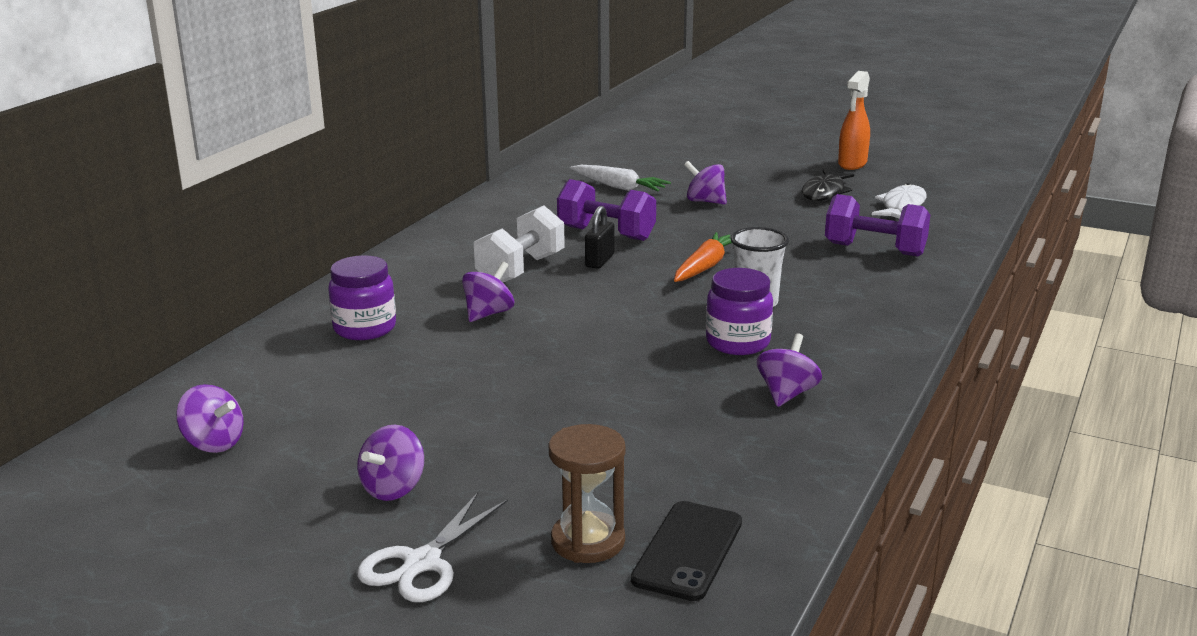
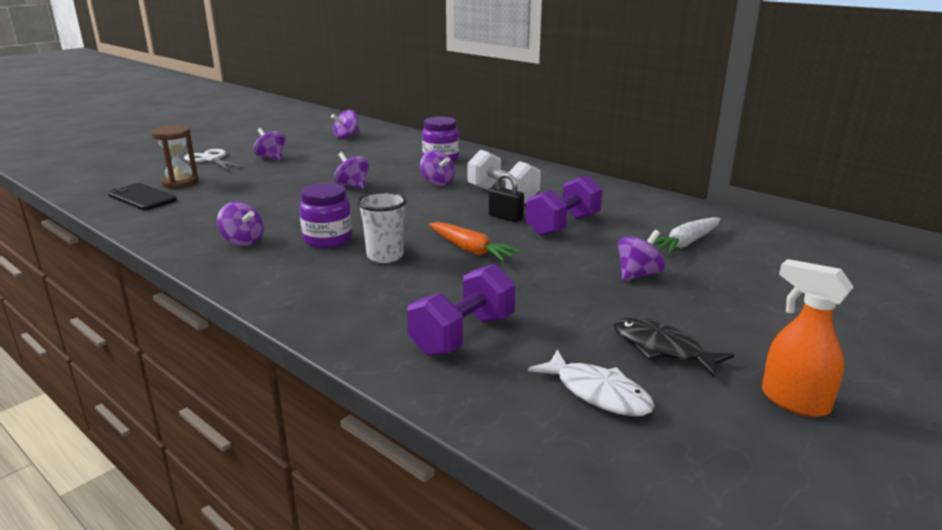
camera: 105 degrees right, 0 degrees up
none -> purple spinning top [334,152,369,190]

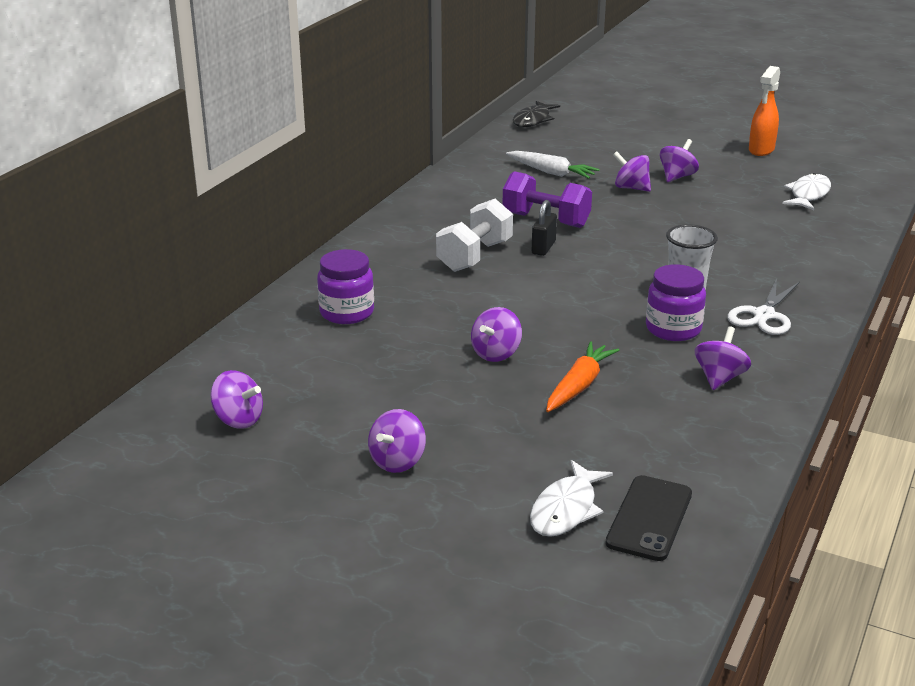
camera: 105 degrees left, 5 degrees up
brown hourglass [151,125,199,189] -> white fish [530,460,613,537]
white scissors [184,149,245,171] -> white scissors moved to [727,278,800,335]
purple dumbbell [407,264,515,356] -> none
purple spinning top [420,150,455,186] -> purple spinning top moved to [659,139,699,182]
orange carrot [429,222,521,261] -> orange carrot moved to [546,341,619,412]
black fish [613,318,734,377] -> black fish moved to [513,101,560,127]

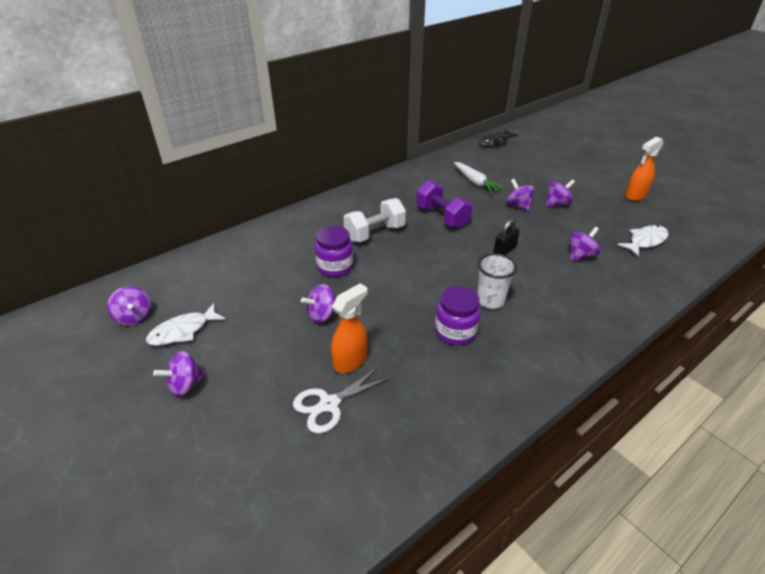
camera: 25 degrees right, 10 degrees up
purple jar [317,249,374,324] -> purple jar moved to [315,226,353,277]
white fish [530,460,613,537] -> white fish moved to [146,303,225,346]
black padlock [532,200,557,256] -> black padlock moved to [493,219,520,255]
orange carrot [546,341,619,412] -> orange spray bottle [331,283,368,373]
black phone [605,475,692,561] -> none
purple spinning top [695,326,751,390] -> purple spinning top moved to [569,227,600,261]
white scissors [727,278,800,335] -> white scissors moved to [293,365,392,433]

